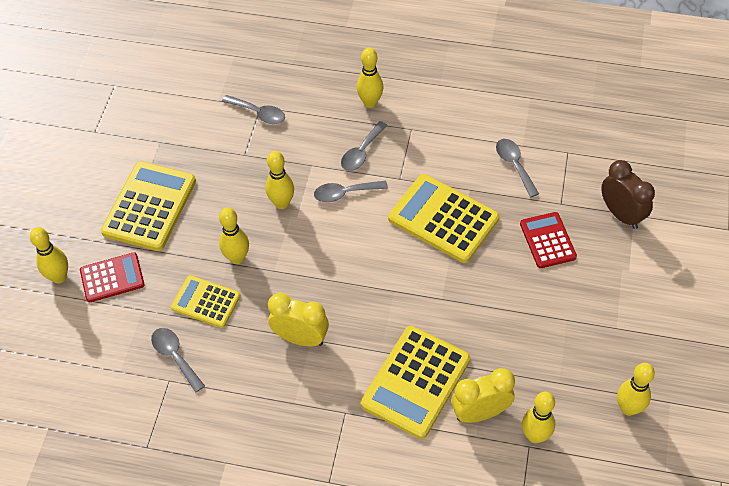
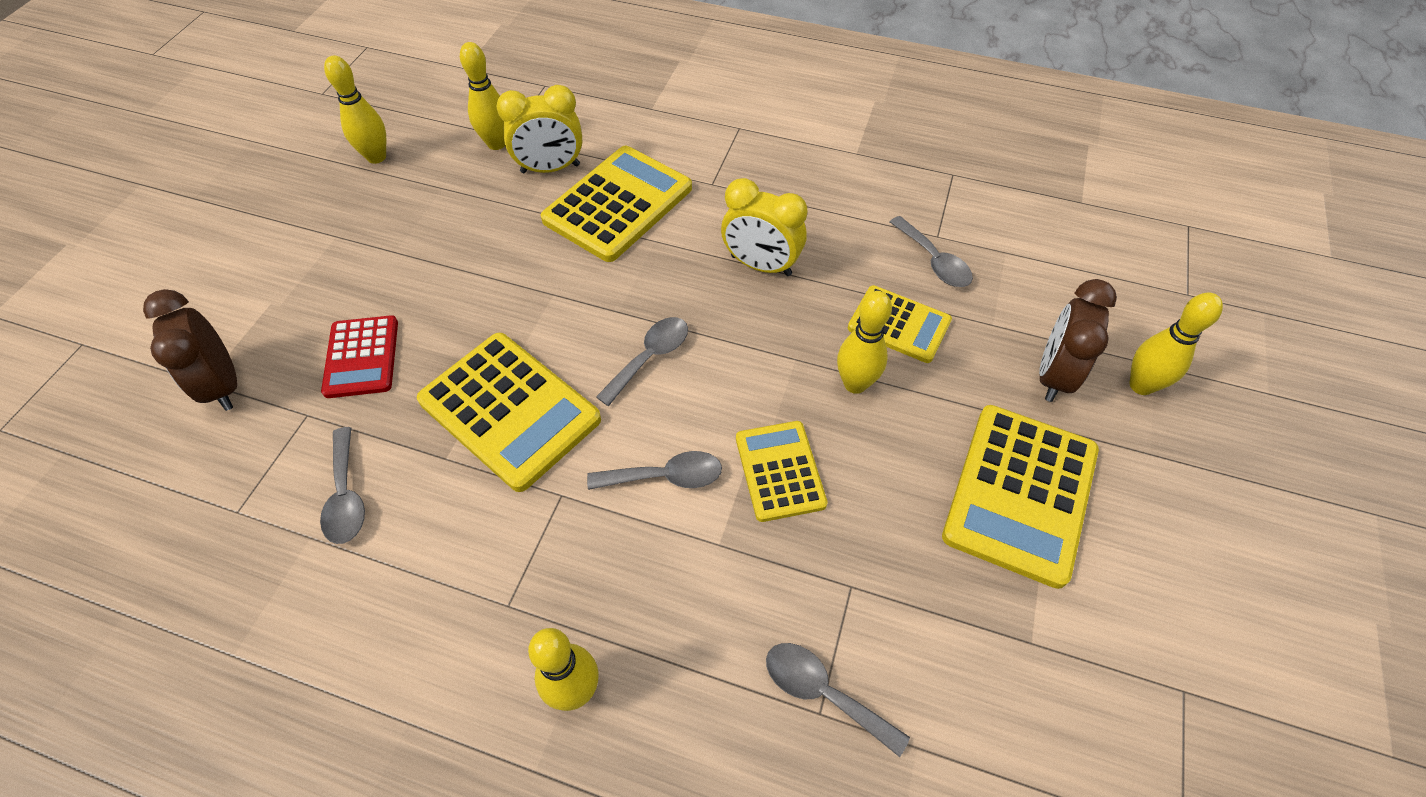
camera: 175 degrees left, 0 degrees up
red calculator [80,252,145,302] -> brown clock [1039,279,1117,402]
yellow bowling pin [266,151,294,209] -> yellow calculator [736,421,828,522]
grey spoon [341,121,387,171] -> grey spoon moved to [596,317,688,406]

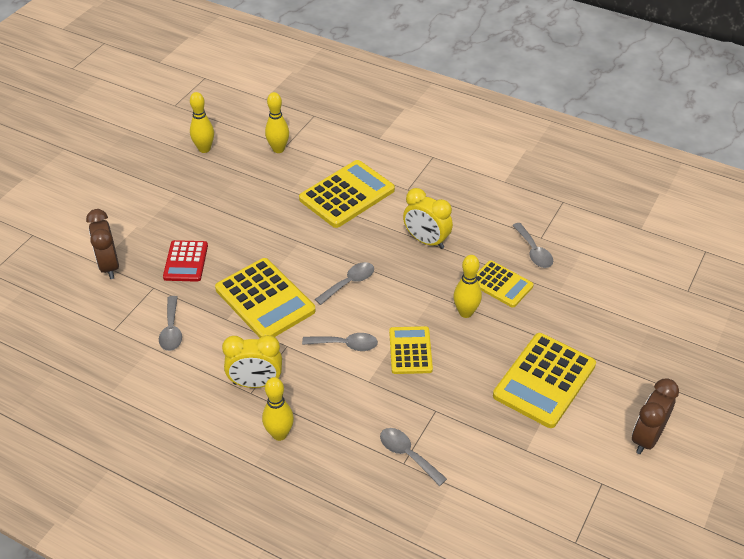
camera: 10 degrees right, 10 degrees down
yellow clock [496,85,582,173] -> yellow clock moved to [222,335,282,388]
brown clock [1039,279,1117,402] -> brown clock moved to [632,378,679,454]
yellow bowling pin [1129,292,1223,395] -> none

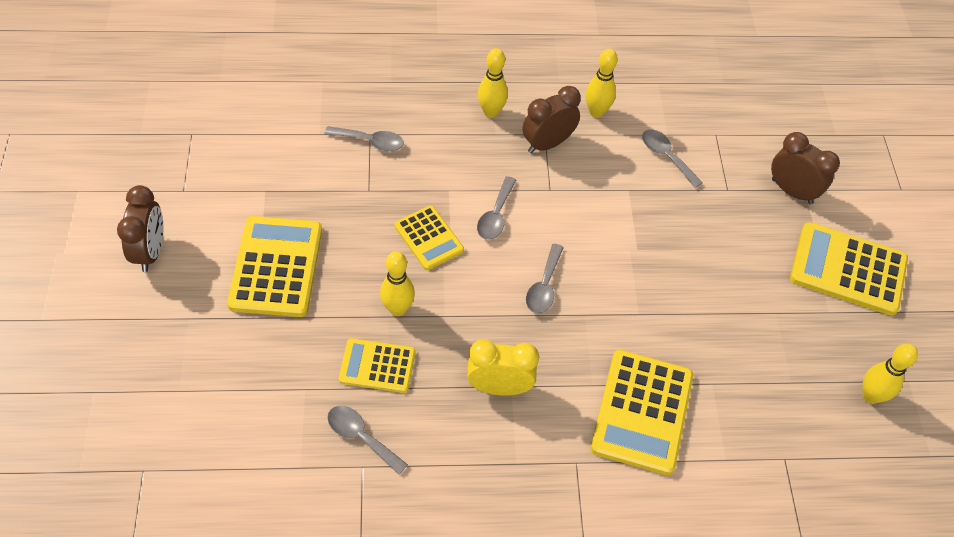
camera: 145 degrees right, 10 degrees up
red calculator [163,240,208,282] -> none
yellow calculator [215,258,316,338] -> yellow calculator moved to [790,222,908,316]
yellow clock [222,335,282,388] -> brown clock [522,86,581,153]
yellow bowling pin [265,92,289,153] -> yellow bowling pin moved to [586,49,618,118]
grey spoon [302,333,378,351] -> grey spoon turned 45 degrees counterclockwise [477,176,516,240]

